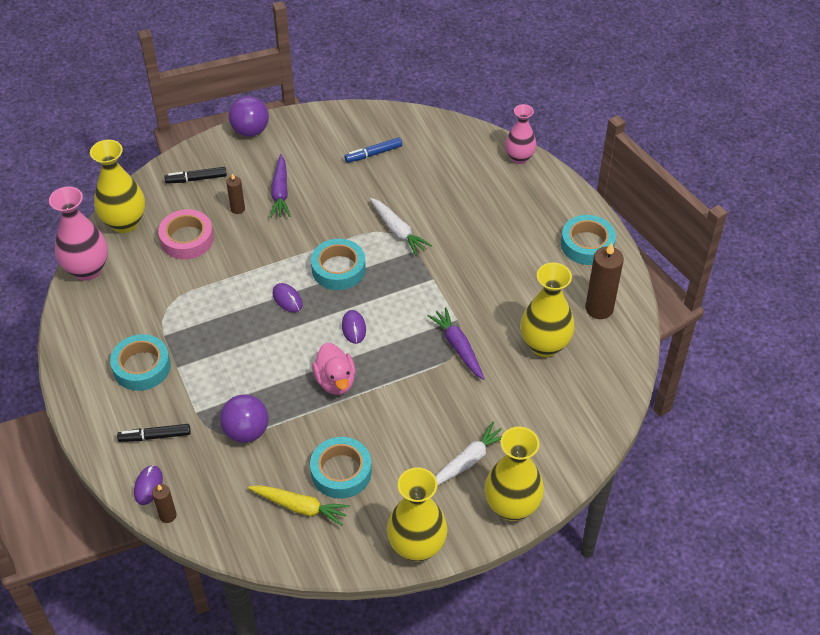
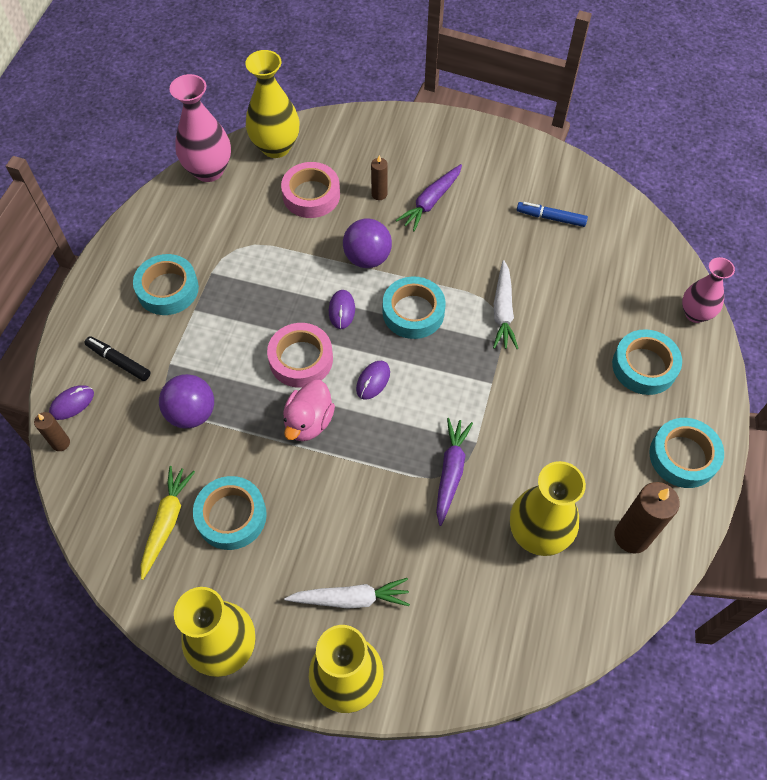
camera: 40 degrees right, 10 degrees up
black marker [164,167,227,184] -> none
purple ball [228,96,269,137] -> purple ball moved to [343,218,392,268]
yellow carrot [248,485,350,526] -> yellow carrot turned 135 degrees counterclockwise [141,466,195,580]
none -> pink tape [267,323,333,388]
none -> turquoise tape [612,329,682,395]

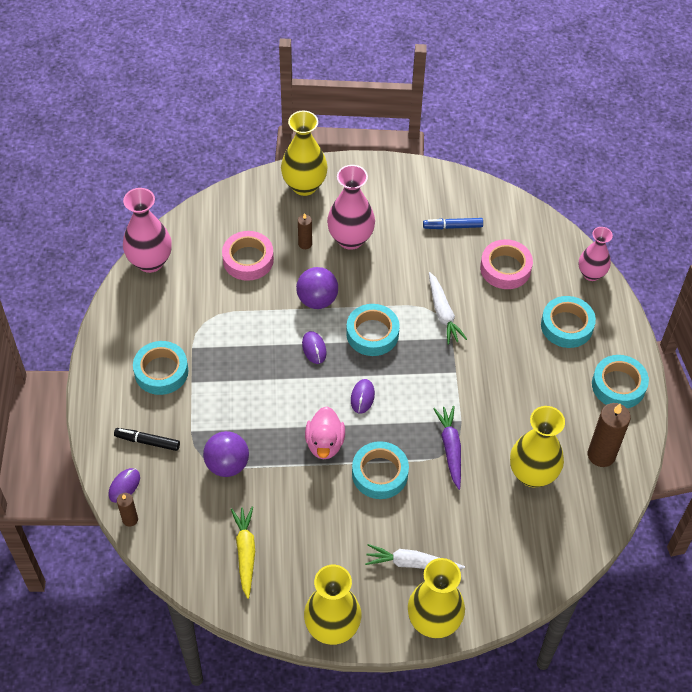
camera: 20 degrees left, 5 degrees down
turquoise tape [193,476,267,550] -> turquoise tape moved to [352,441,409,499]
yellow vase [245,50,299,158] -> yellow vase moved to [281,111,328,196]
pink tape [267,323,333,388] -> pink tape moved to [480,239,533,289]
white carrot [284,578,410,609] -> white carrot turned 150 degrees counterclockwise [365,544,465,569]
purple carrot [396,164,462,231] -> pink vase [327,165,375,250]

